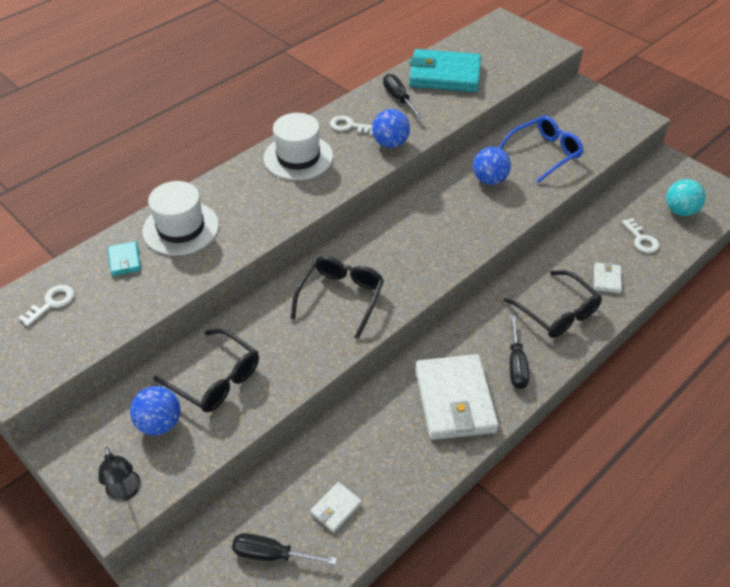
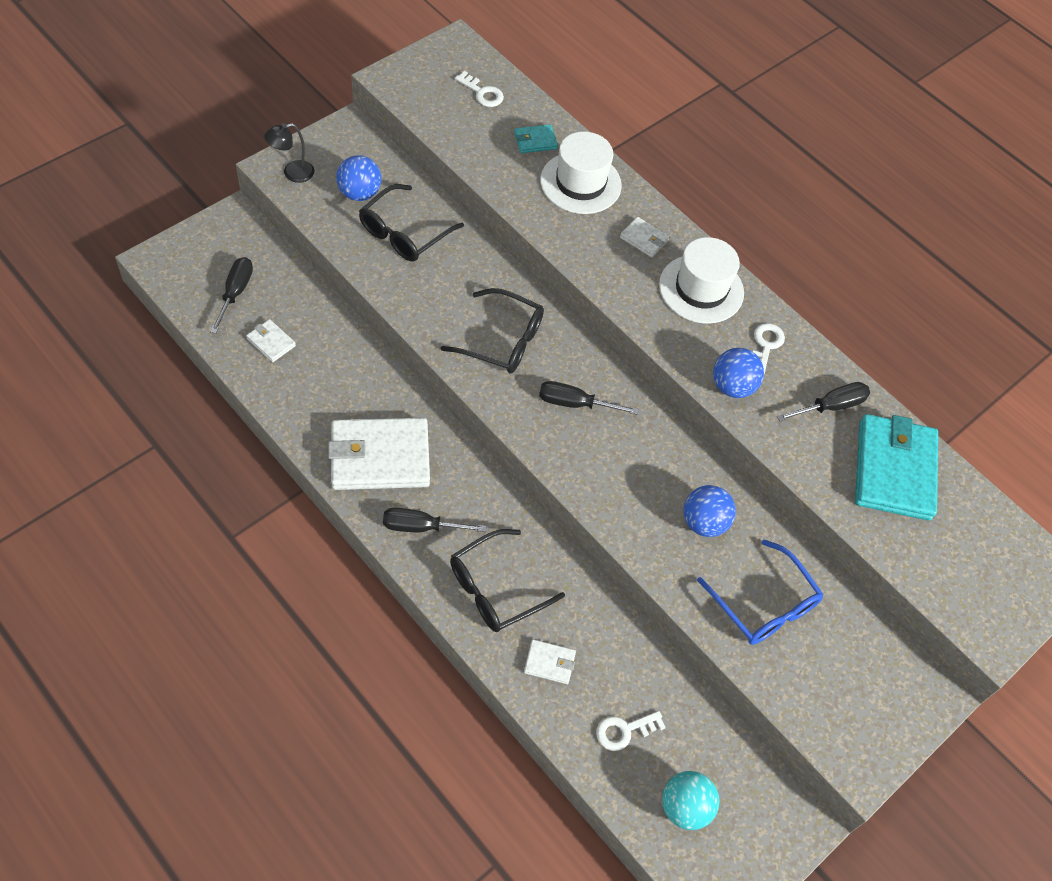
camera: 85 degrees right, 10 degrees up
none -> black screwdriver [539,381,639,415]
none -> white wallet [620,217,669,257]

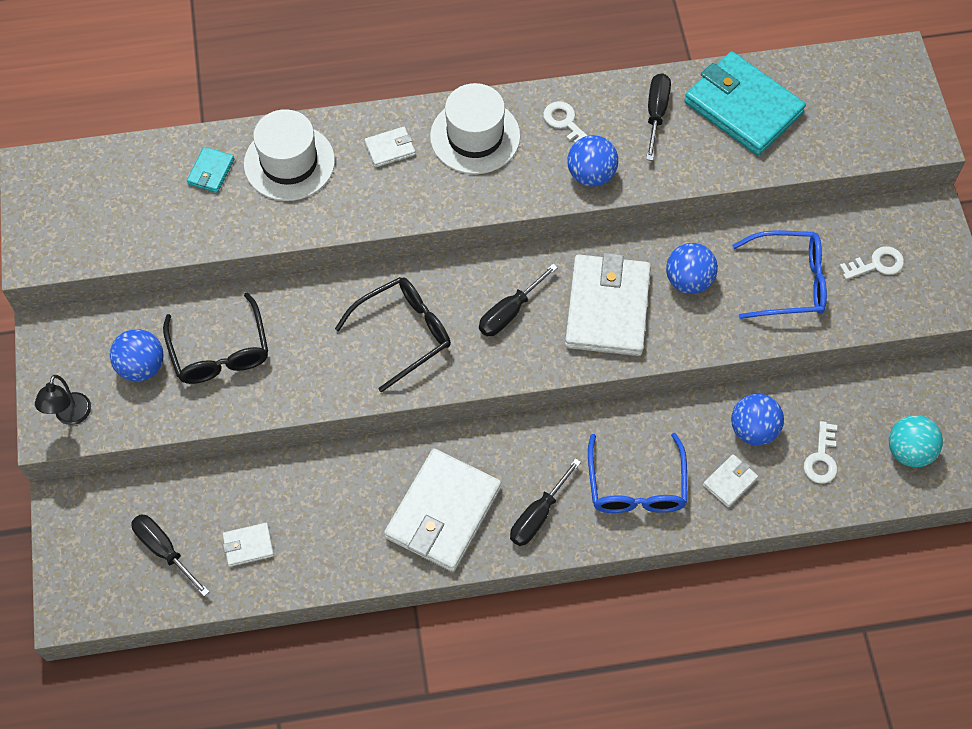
camera: 50 degrees left, 5 degrees up
black glasses [450,529,565,632] -> blue glasses [588,433,688,513]
white key [455,71,504,107] -> white key moved to [839,246,904,280]
none -> white wallet [565,253,651,356]
none -> blue ball [731,394,784,445]

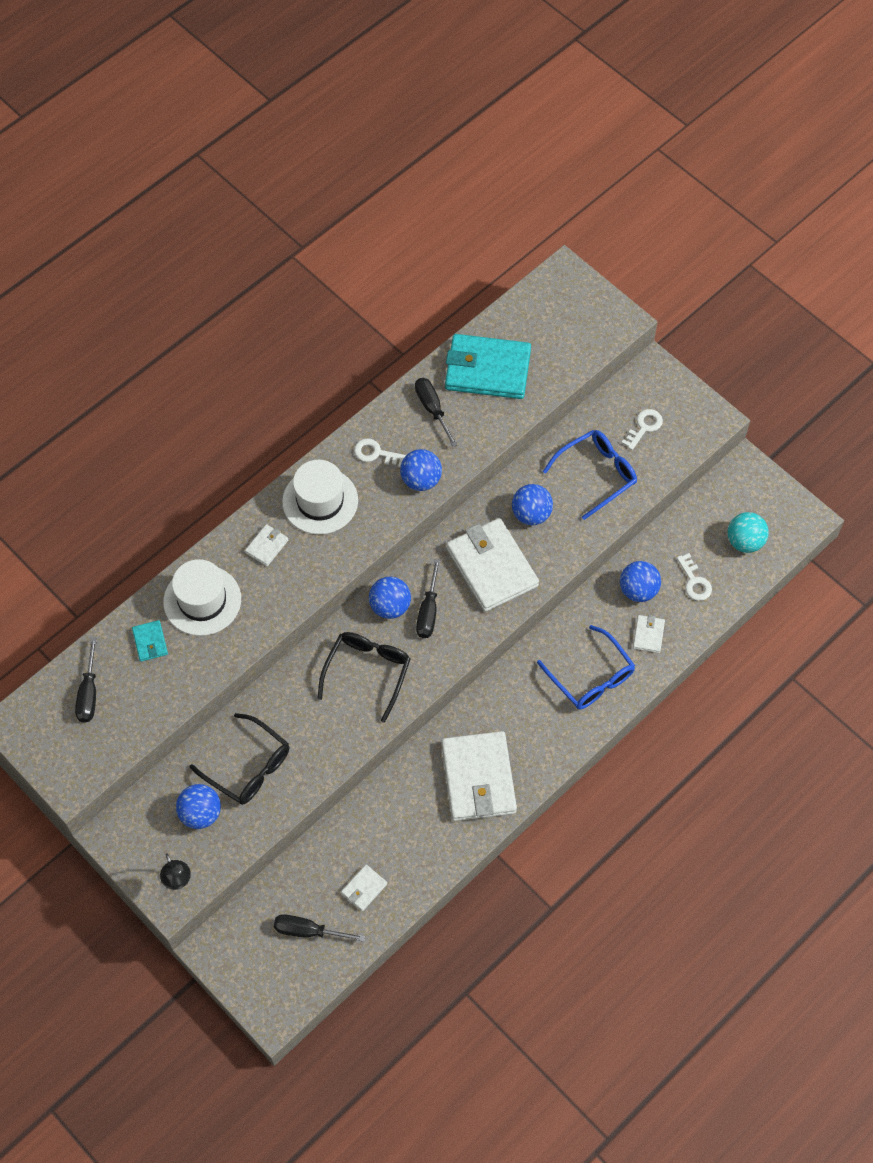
camera: 35 degrees left, 0 degrees up
black screwdriver [510,458,581,546] -> black screwdriver moved to [75,637,97,723]
none -> blue ball [369,577,411,619]

